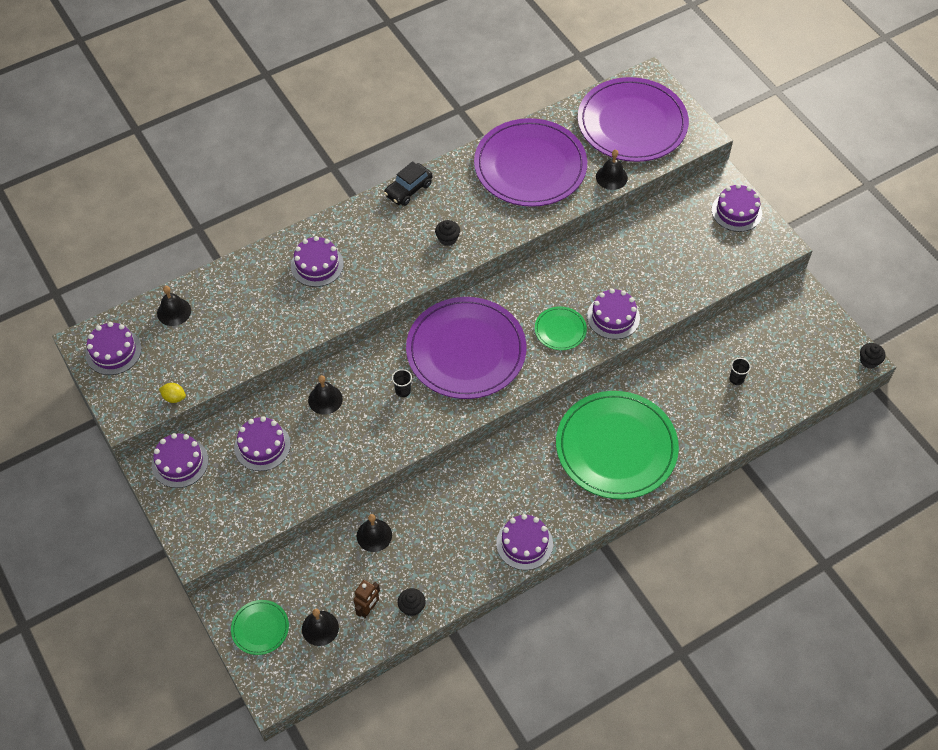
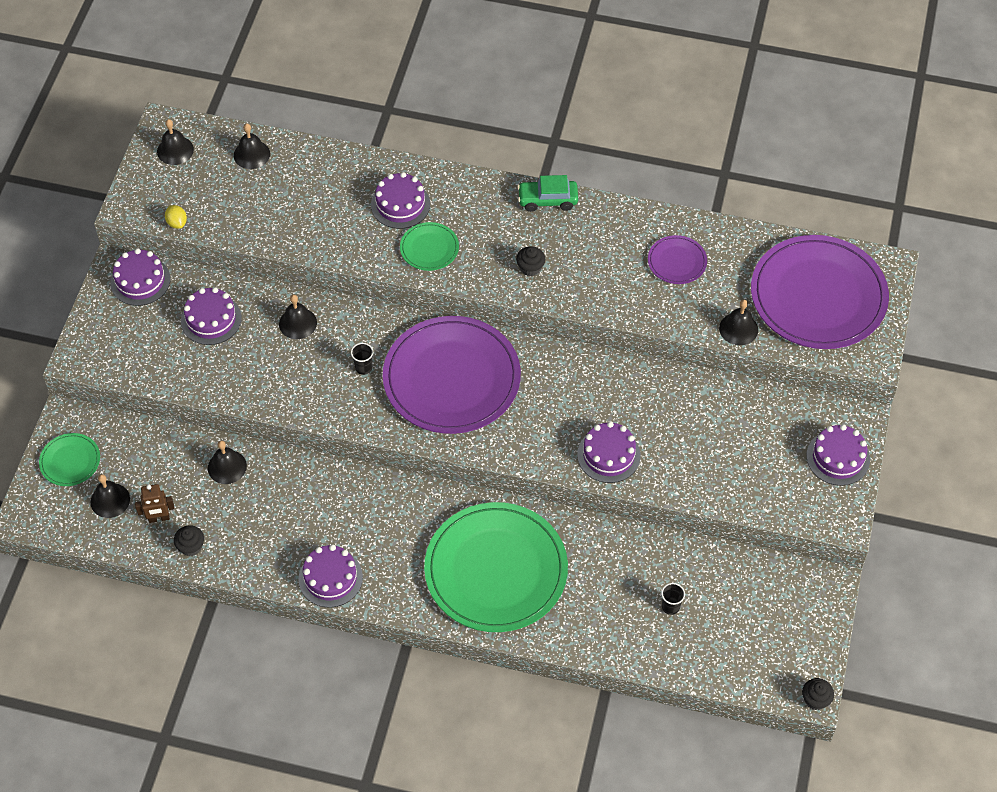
camera: 45 degrees right, 0 degrees up
purple cake [86,322,142,375] -> black bell [157,119,194,165]
black car [384,161,433,206] -> green car [517,175,578,212]
purple plate [474,118,587,207] -> purple plate [648,235,707,284], size x0.44
green plate [535,306,587,350] -> green plate moved to [400,222,459,271]

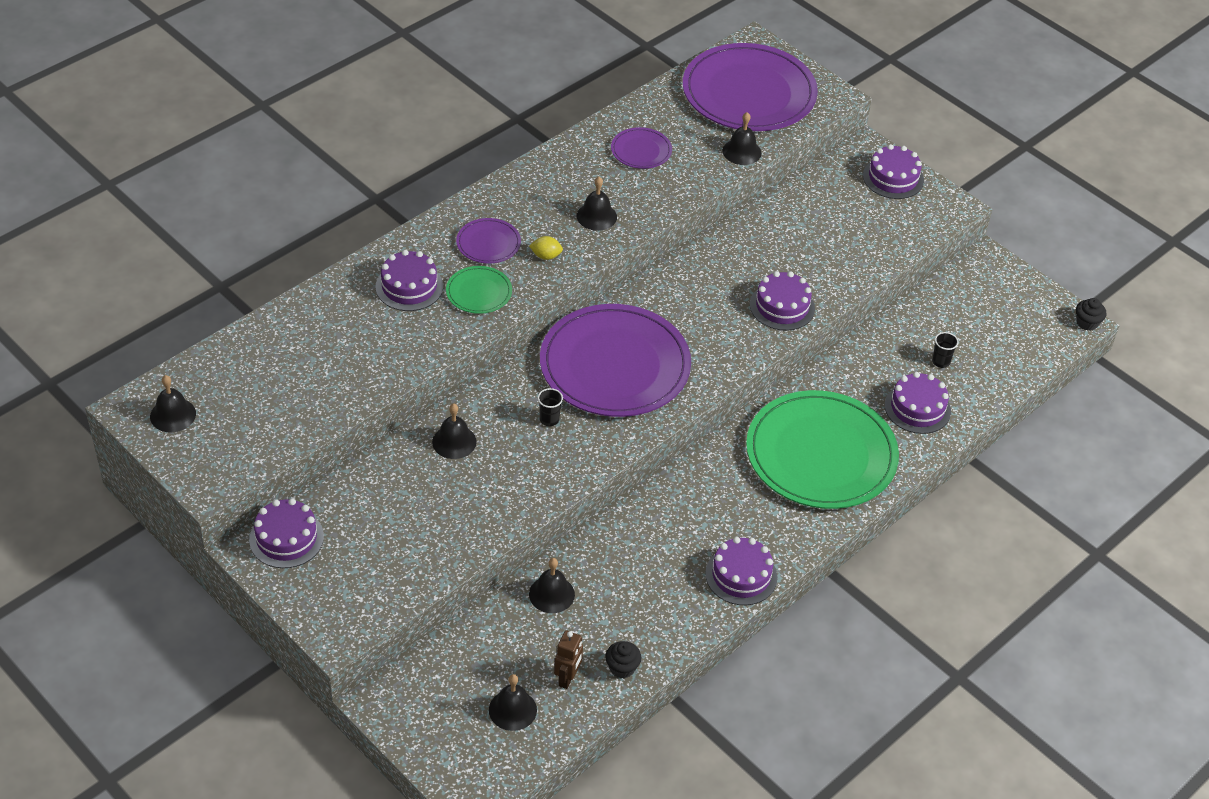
camera: 60 degrees left, 10 degrees down
green plate [39,433,100,486] -> none
yellow lemon [165,205,187,229] -> yellow lemon moved to [529,236,563,260]
purple cake [181,287,242,345] -> purple cake moved to [885,372,951,434]
black bell [234,123,270,169] -> black bell moved to [577,177,617,231]
black cupcake [516,246,545,276] -> none
green car [517,175,578,212] -> none
none -> purple plate [456,218,521,264]

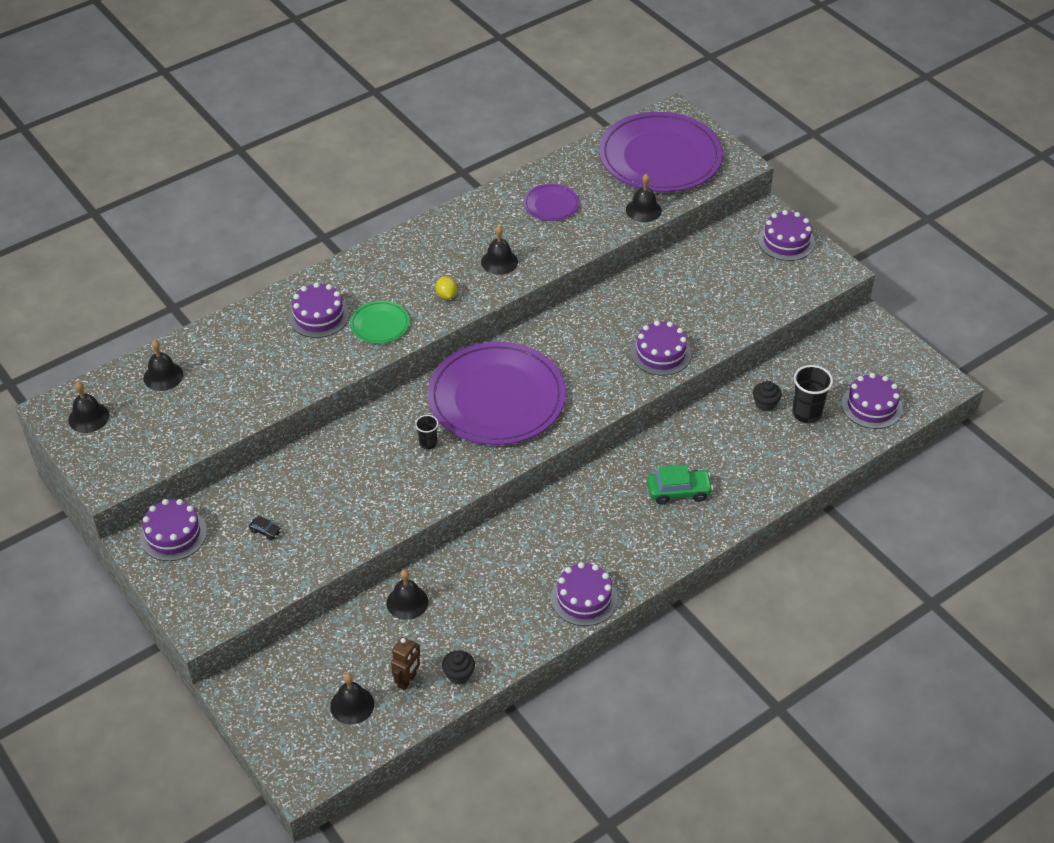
camera: 10 degrees right, 0 degrees up
black bell [432,404,477,459] -> black bell moved to [143,340,183,391]
purple plate [456,218,521,264] -> none
yellow lemon [529,236,563,260] -> yellow lemon turned 60 degrees clockwise [436,276,457,299]
green plate [746,390,899,509] -> green car [647,465,713,505]
purple cake [885,372,951,434] -> purple cake moved to [841,373,903,429]
black cup [932,332,959,368] -> black cup [792,365,833,423], size x1.74
black cupcake [1076,298,1106,331] -> black cupcake moved to [753,381,782,412]
none -> black car [249,516,281,540]

